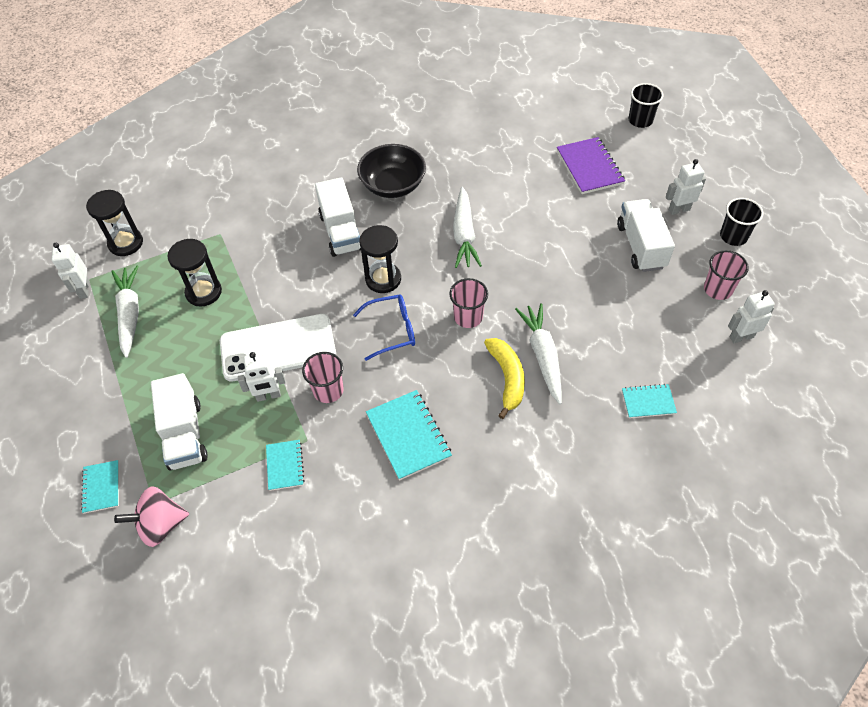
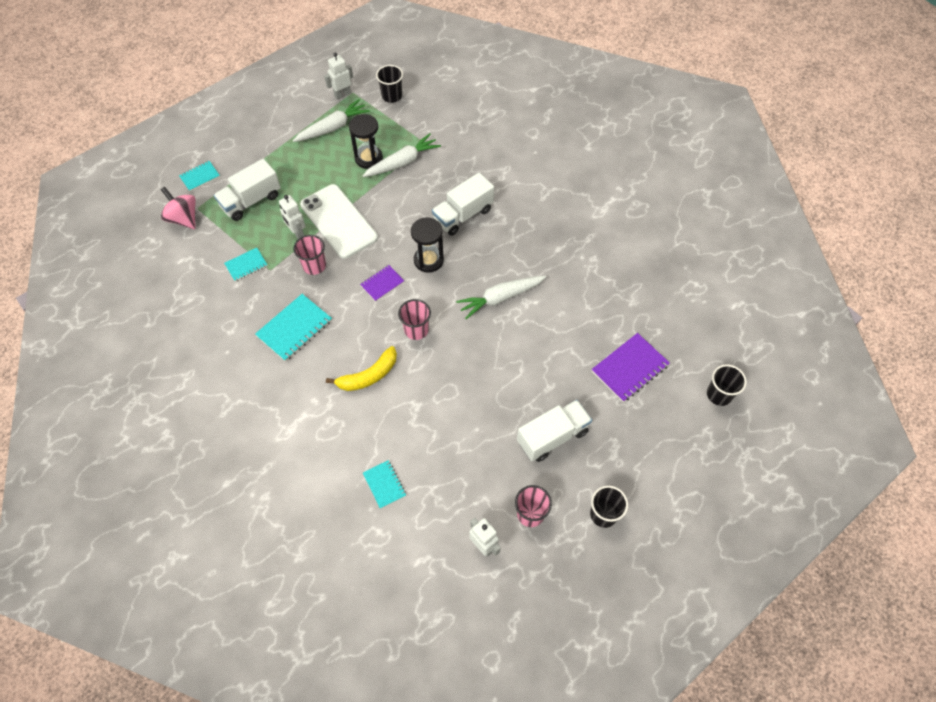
camera: 65 degrees right, 5 degrees up
black hourglass [86,190,143,256] -> black cup [376,65,403,103]
blue glasses [353,295,415,361] -> purple notebook [360,265,404,302]
black bowl [357,144,426,198] -> none
white carrot [515,303,562,404] -> white carrot moved to [362,133,441,177]
white robot [666,159,706,215] -> none

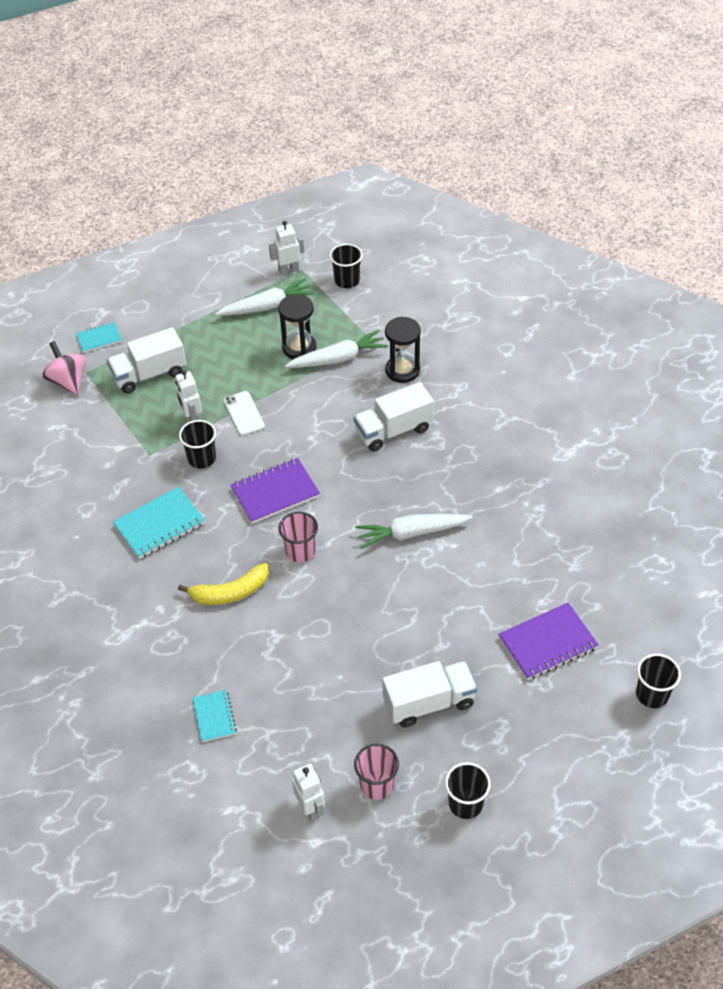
camera: 15 degrees right, 10 degrees down
turquoise notebook [224,248,268,282] -> none
pink cup [293,235,326,275] -> black cup [179,420,216,469]
white phone [300,184,378,259] -> white phone [223,391,265,436], size x0.52
purple notebook [360,265,404,302] -> purple notebook [230,458,320,524], size x1.69
black hourglass [411,217,444,273] -> black hourglass moved to [385,317,421,383]

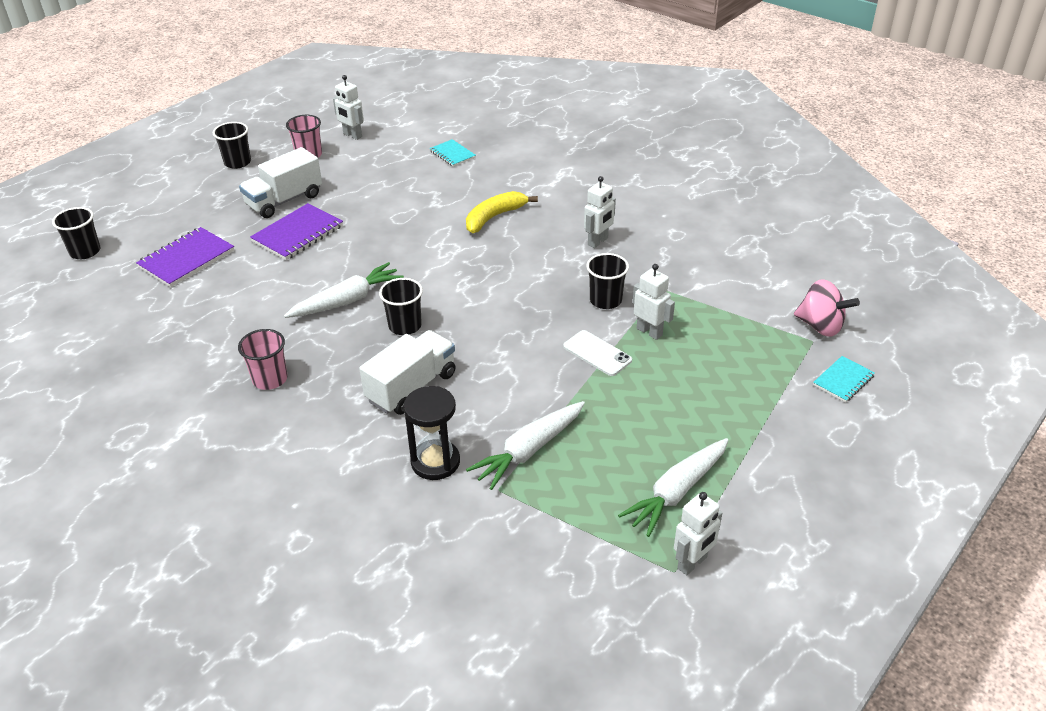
camera: 155 degrees right, 10 degrees down
white truck [107,327,186,394] -> none
turquoise notebook [113,487,205,559] -> white robot [584,176,616,248]
purple notebook [230,458,320,524] -> purple notebook moved to [250,203,343,260]
black hourglass [278,294,316,359] -> none
pink cup [279,512,318,563] -> pink cup moved to [238,329,288,390]
black cup [329,244,363,288] -> black cup moved to [379,278,423,335]

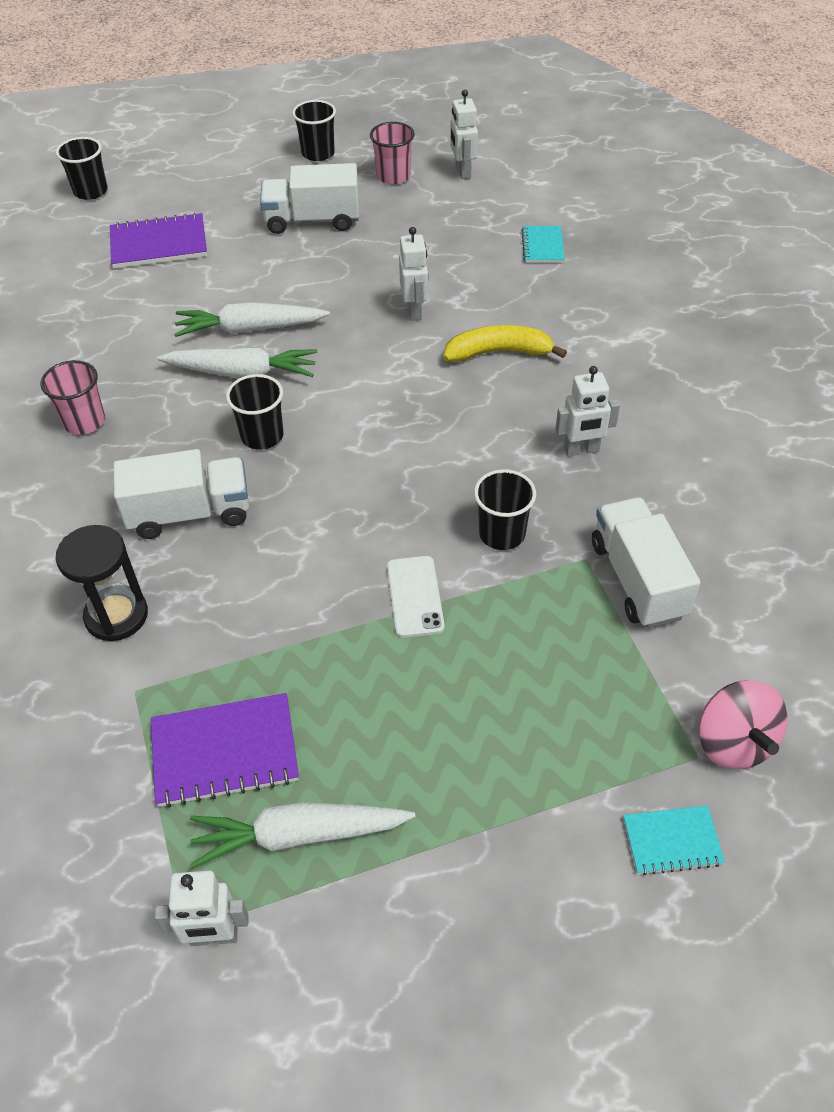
camera: 40 degrees right, 10 degrees up
purple notebook [250,203,343,260] -> purple notebook moved to [151,693,299,808]
white carrot [466,401,585,490] -> white carrot moved to [174,302,330,337]
white robot [633,264,675,340] -> white robot moved to [399,227,428,321]
none -> white truck [592,497,700,628]

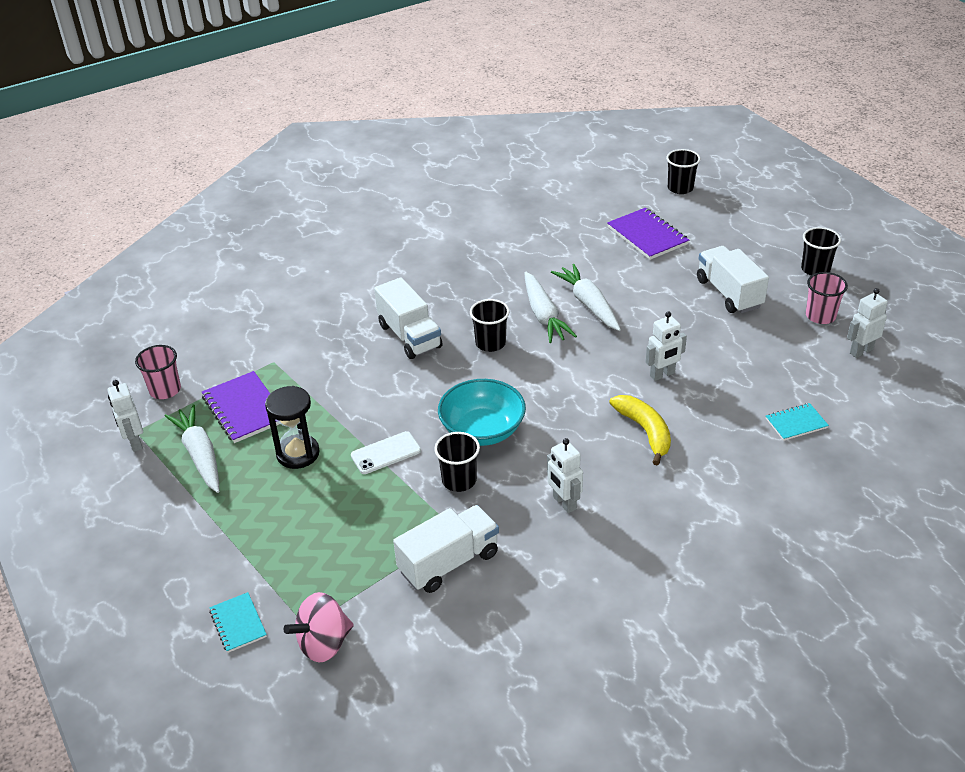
camera: 70 degrees right, 10 degrees down
pink cup [41,360,105,435] -> pink cup moved to [135,345,181,399]
black hourglass [56,525,148,642] -> black hourglass moved to [265,386,320,469]
none -> turquoise bowl [438,379,526,446]

